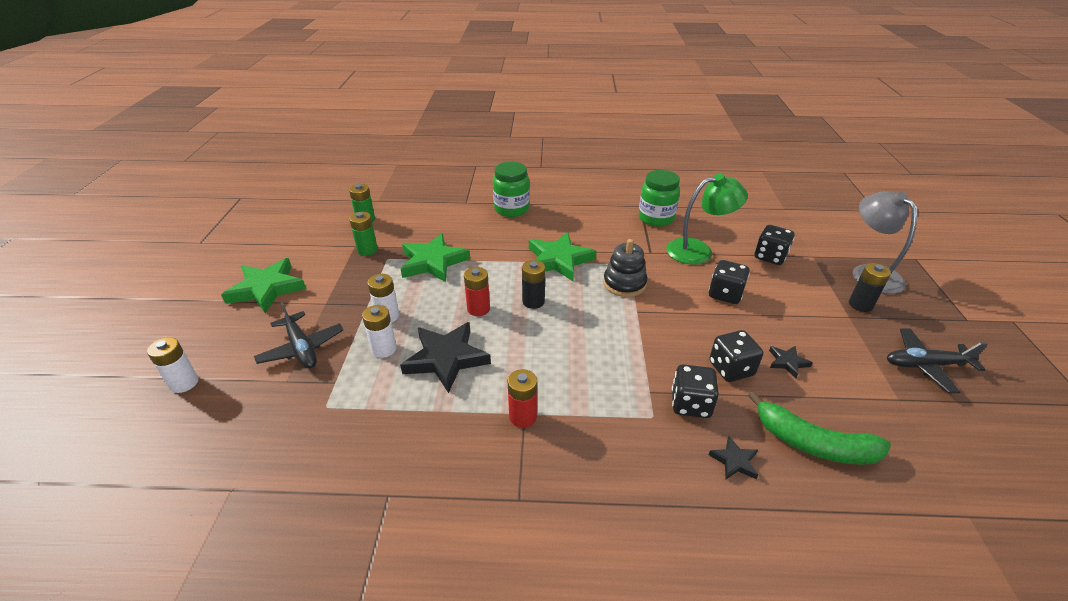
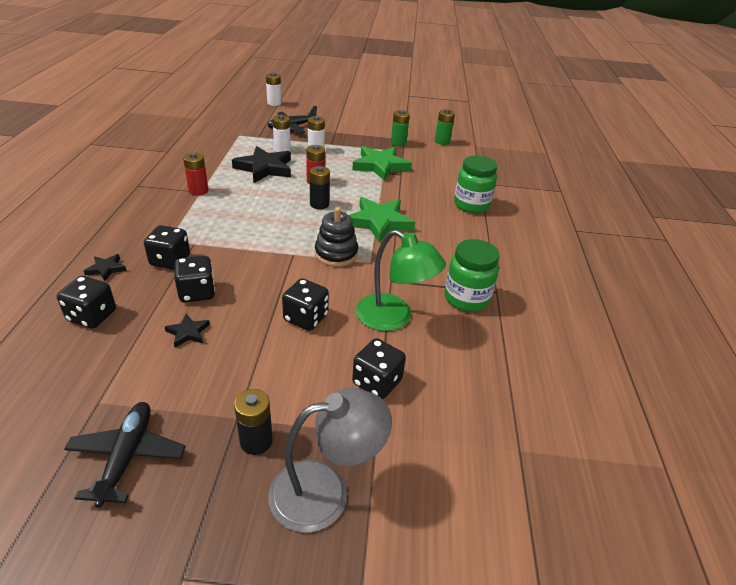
camera: 90 degrees right, 0 degrees up
green star [221,258,306,313] -> none
green lamp [666,174,748,265] -> green lamp turned 45 degrees counterclockwise [356,230,446,331]
green banana [748,391,891,465] -> black dice [57,276,116,329]

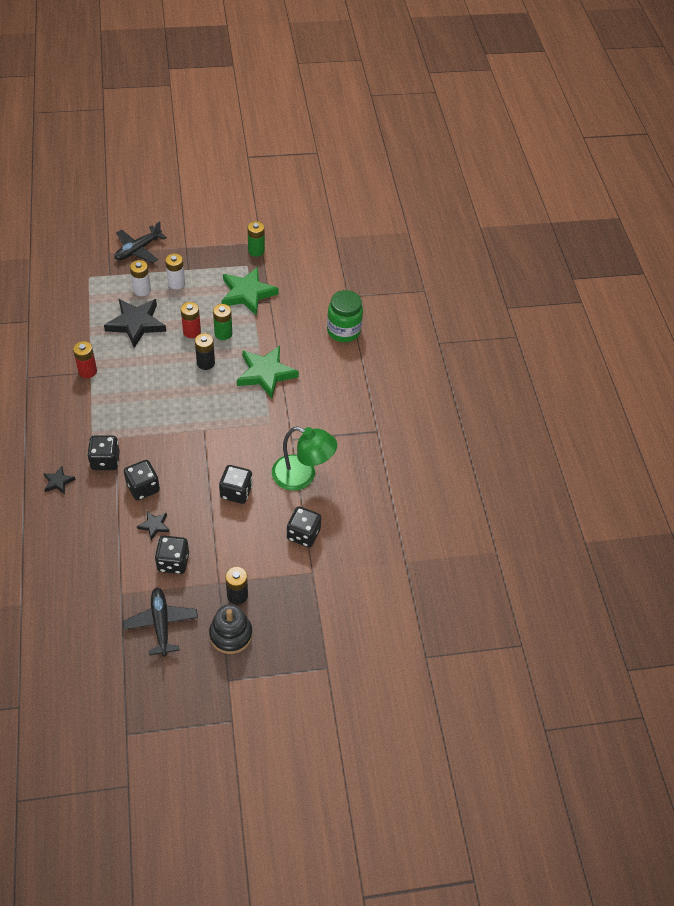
camera: 15 degrees left, 15 degrees up
black dice [57,276,116,329] -> black dice moved to [155,536,189,574]
white battery [266,72,282,106] -> none
grey lamp [269,388,392,533] -> none
black stacking toy [315,207,358,267] -> black stacking toy moved to [209,604,252,654]
green battery [435,109,455,145] -> green battery moved to [213,304,232,340]
green jar [445,239,500,312] -> none

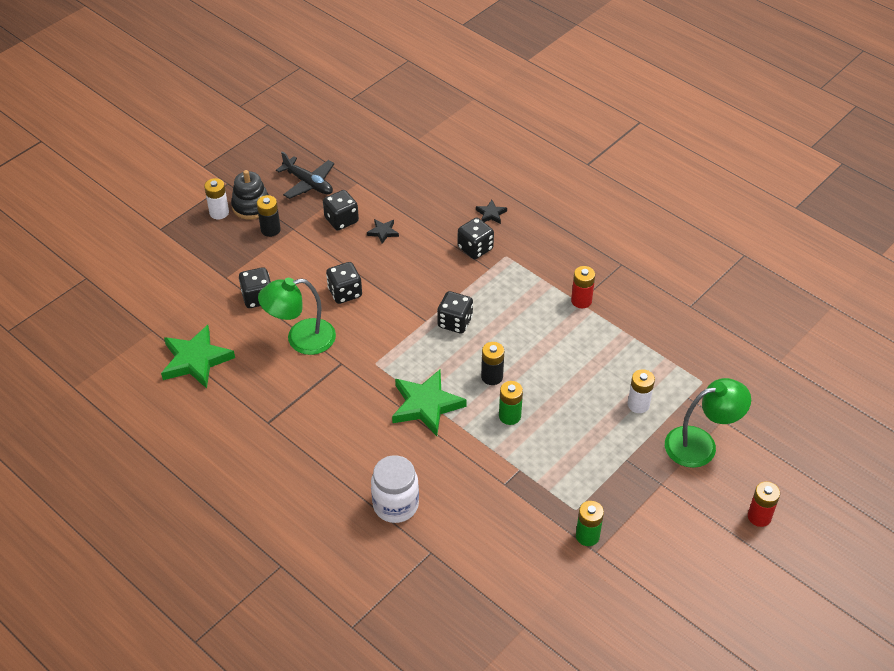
camera: 145 degrees right, 5 degrees down
black star [104,299,166,348] -> none
black plane [114,221,167,263] -> green lamp [665,378,751,468]
black dice [124,460,160,500] -> black dice moved to [437,291,473,334]
white battery [165,253,185,289] -> white battery moved to [204,178,229,219]
red battery [181,302,201,338] -> red battery moved to [748,481,780,527]
green star [221,267,279,316] -> green star moved to [161,325,235,389]
green jar [327,290,363,342] -> white jar [371,455,419,523]

